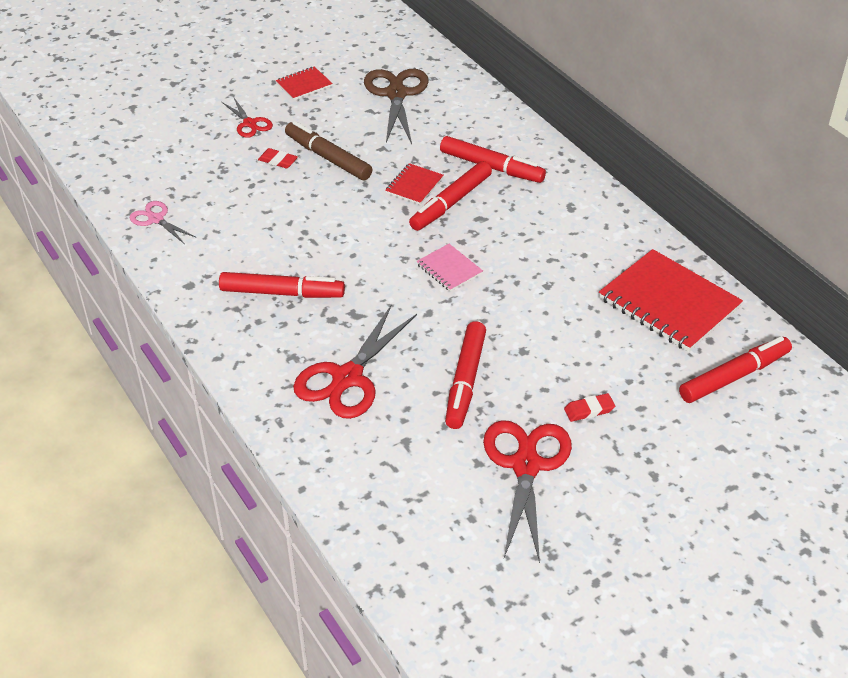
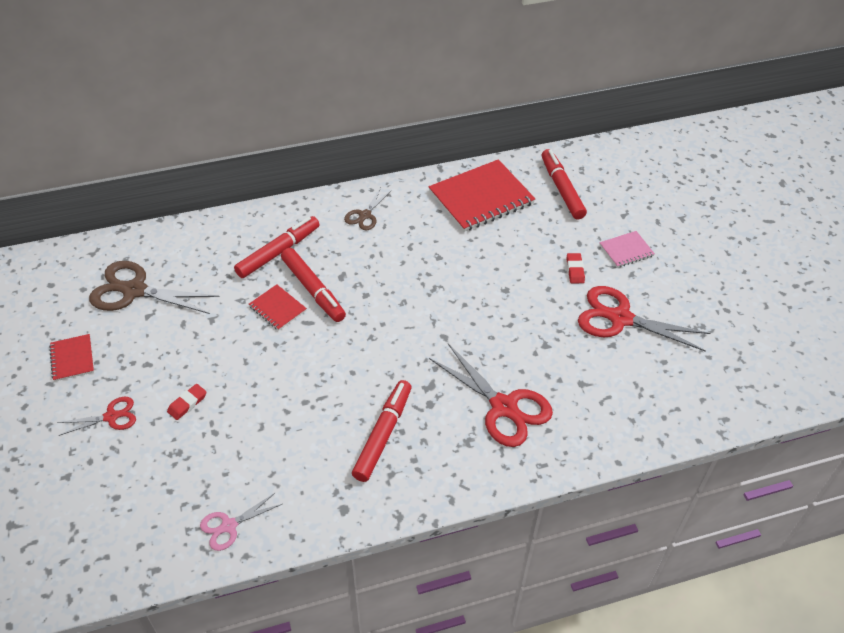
camera: 75 degrees left, 5 degrees up
brown marker [285,121,372,180] -> none
pink notebook [416,244,483,292] -> pink notebook moved to [599,231,655,268]
red marker [445,321,486,429] -> none
none -> brown scissors [344,188,392,230]

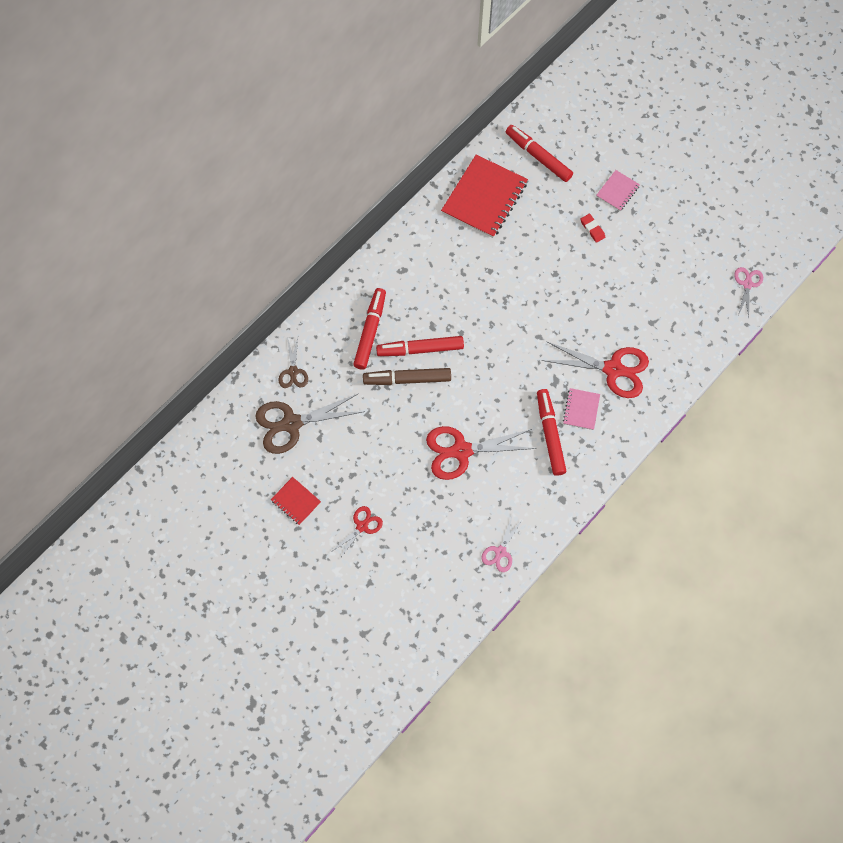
camera: 30 degrees left, 20 degrees up
red eraser [167,384,206,420] -> none
red notebook [249,284,307,331] -> brown marker [363,368,451,385]
red marker [281,248,346,322] -> red marker turned 150 degrees clockwise [376,336,464,356]
brown scissors [344,188,392,230] -> brown scissors moved to [279,337,308,388]
red scissors [578,286,710,352] -> red scissors moved to [426,426,536,480]
none -> pink notebook [563,388,600,430]
none -> pink scissors [734,267,763,318]

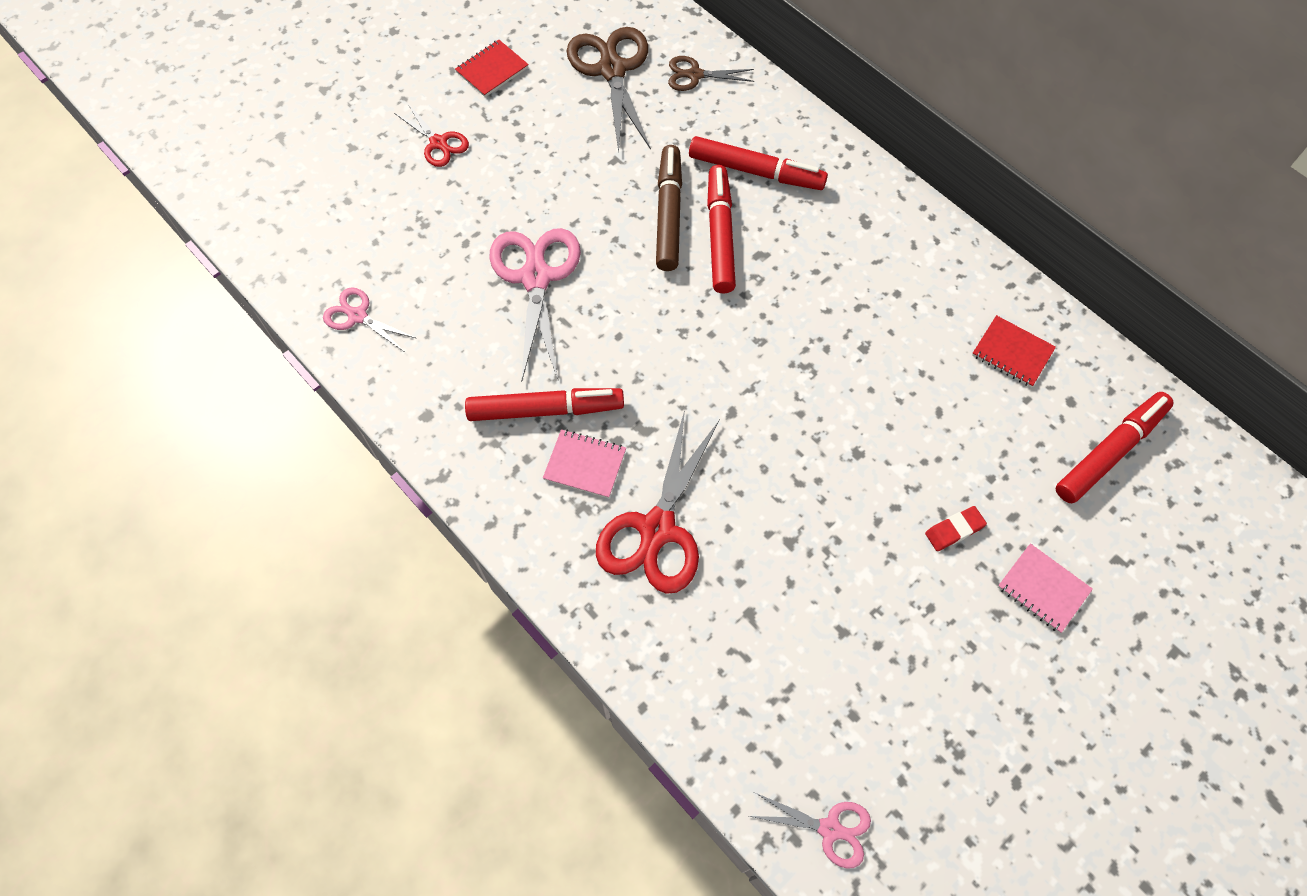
camera: 95 degrees right, 5 degrees down
red scissors [426,426,536,480] -> pink scissors [489,228,581,382]
red notebook [441,155,528,238] -> red notebook [972,315,1056,387], size x0.49

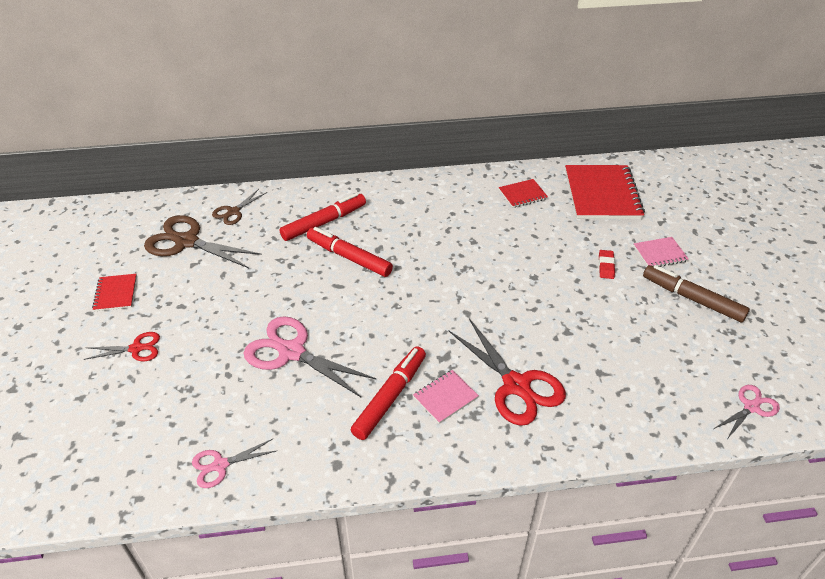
camera: 55 degrees left, 20 degrees down
brown marker [656,145,682,271] -> brown marker moved to [643,265,750,322]
red marker [1055,392,1174,503] -> red notebook [565,165,645,219]

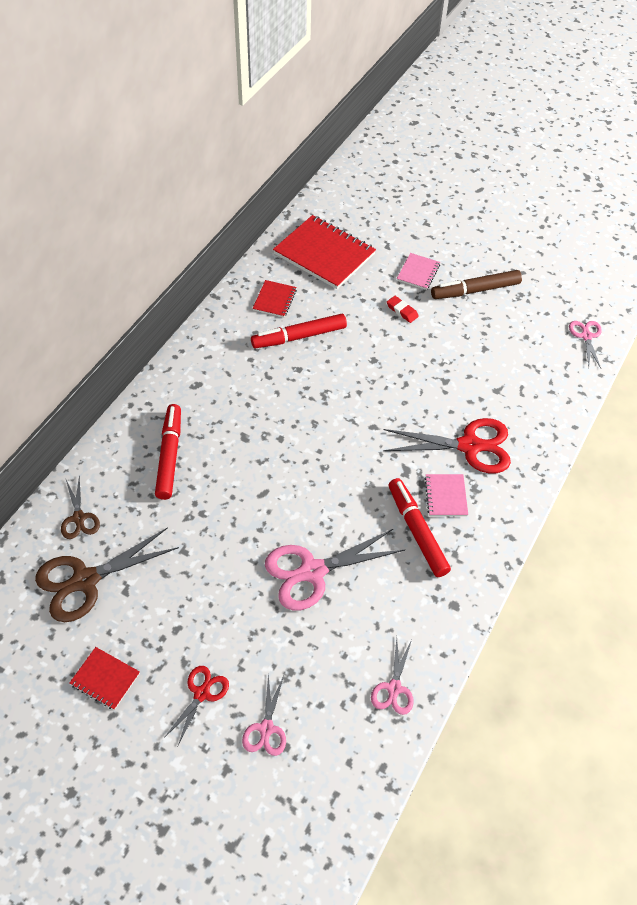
camera: 55 degrees left, 10 degrees up
red marker [307,227,393,277] -> red marker moved to [251,314,347,349]
none -> pink scissors [242,674,286,756]

